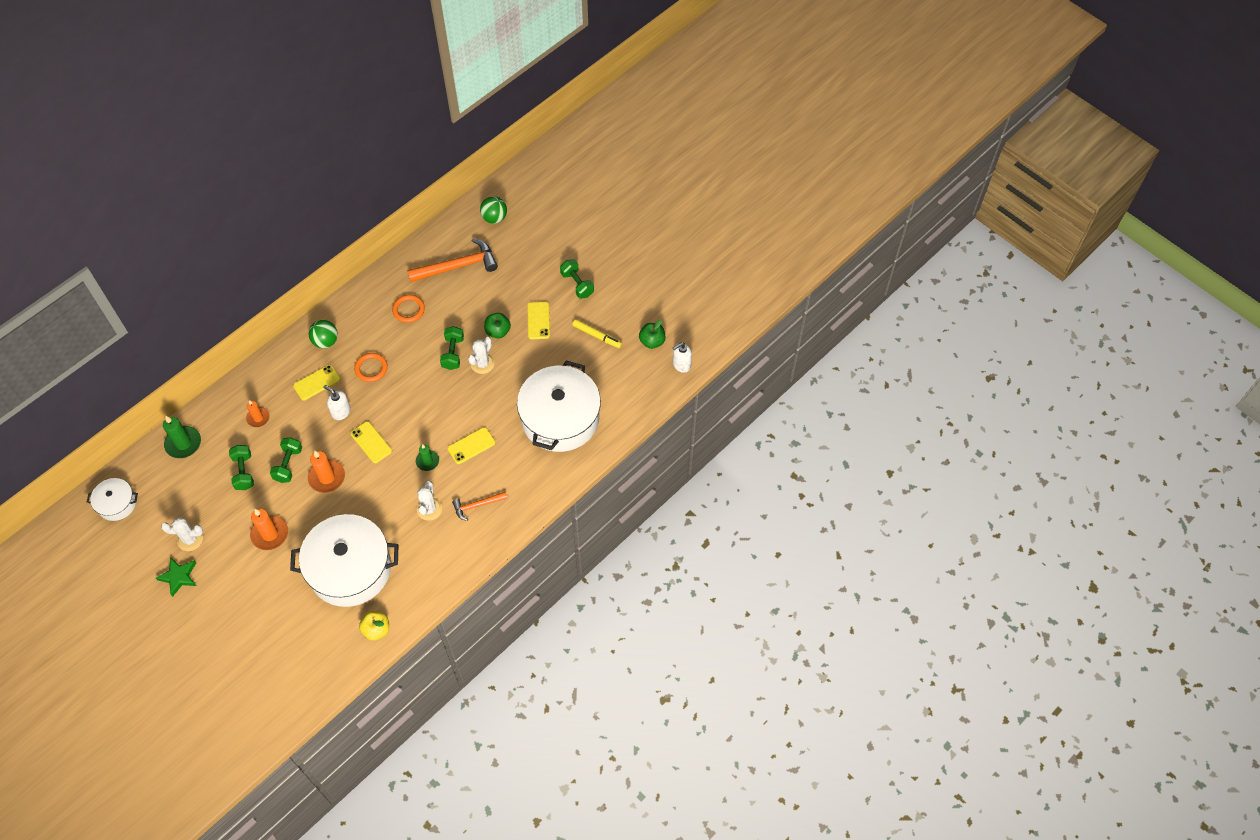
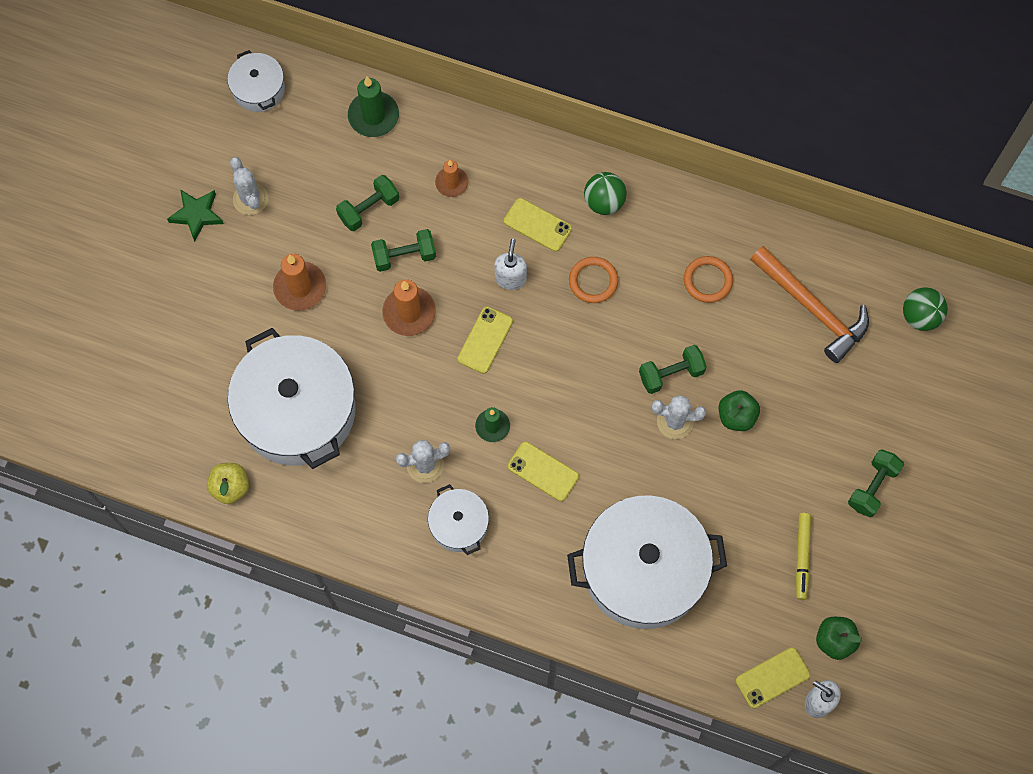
camera: 65 degrees right, 10 degrees up
orange hammer [452,492,507,521] -> white pot [428,484,489,555]
yellow phone [527,302,550,339] -> yellow phone moved to [736,647,810,708]

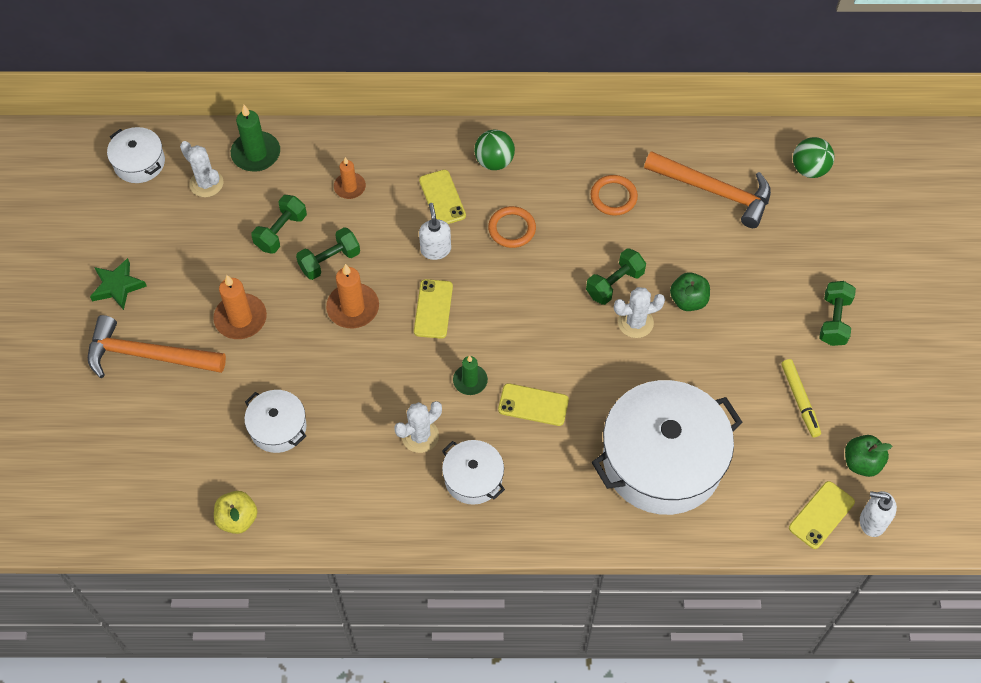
camera: 20 degrees left, 10 degrees down
white pot [228,328,356,469] -> white pot [244,390,307,453], size x0.48
white cactus [230,157,268,215] -> white cactus moved to [180,141,223,197]
yellow phone [504,198,572,252] -> yellow phone turned 60 degrees clockwise [419,170,466,224]
none -> orange hammer [88,315,226,378]

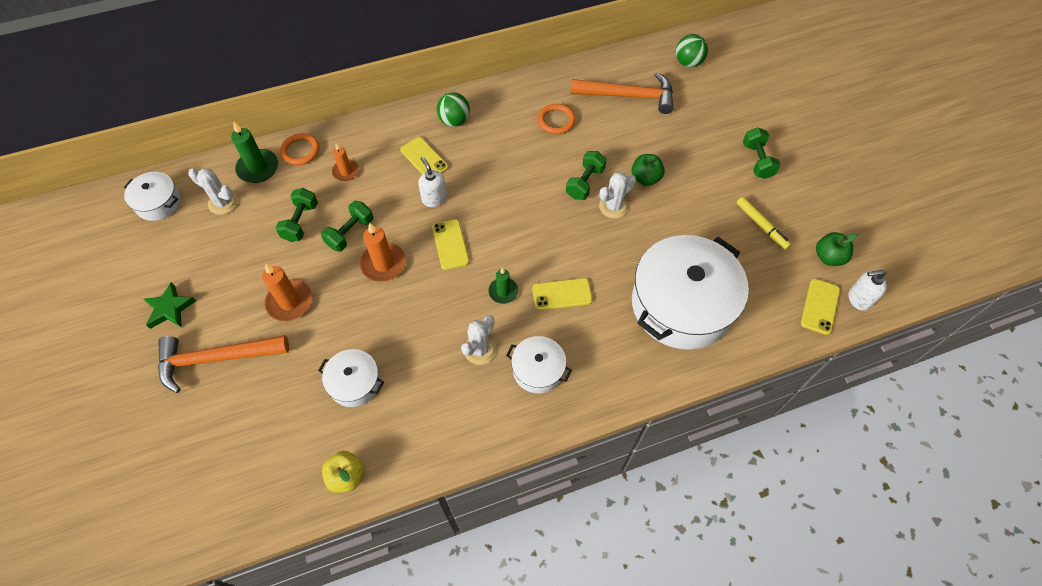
camera: 20 degrees left, 0 degrees up
orange ring [488,206,536,248] -> orange ring moved to [280,133,320,165]

